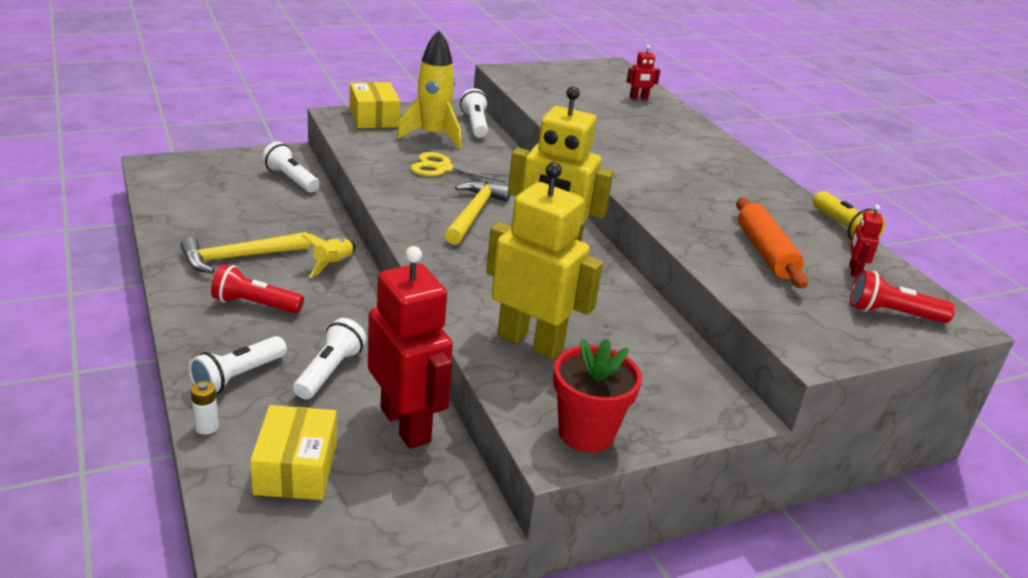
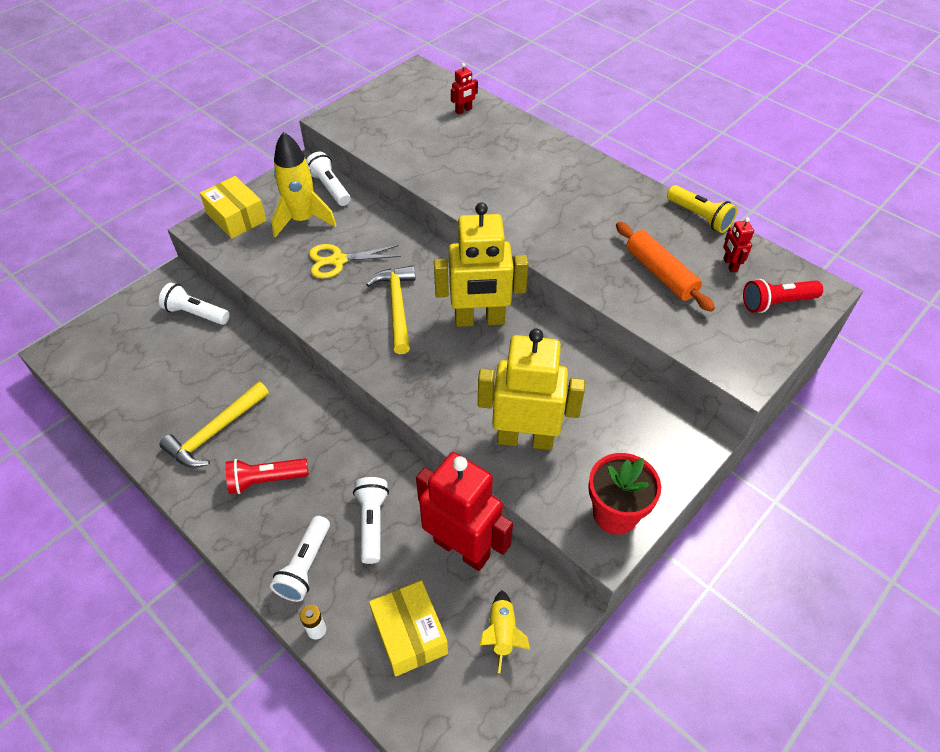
camera: 20 degrees left, 20 degrees up
yellow rocket [301,234,356,278] -> yellow rocket moved to [480,590,530,673]

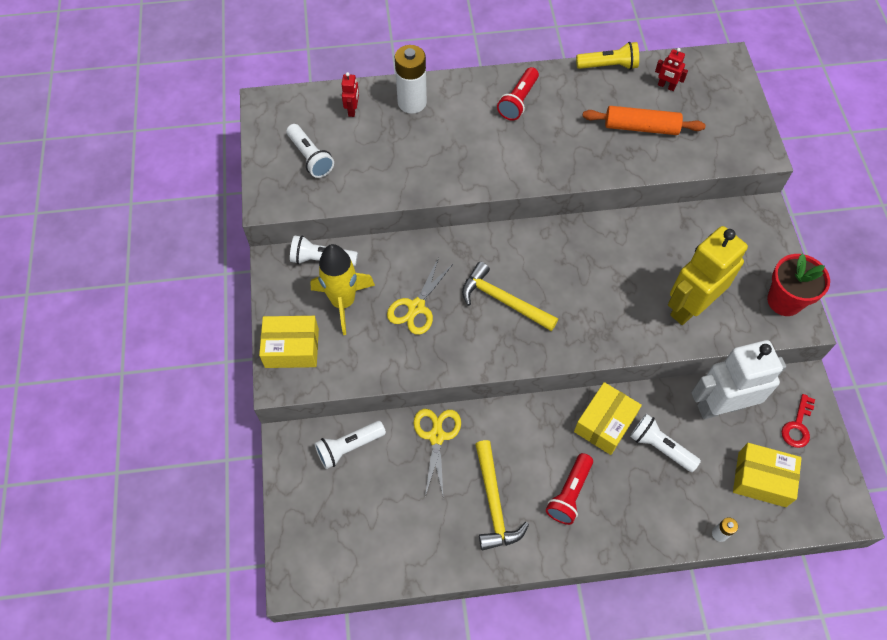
camera: 50 degrees left, 10 degrees up
white flashlight [270,516,330,602] -> white flashlight moved to [286,124,334,178]
red robot [416,452,513,571] -> white robot [691,340,786,419]
yellow robot [434,202,528,327] -> none
yellow rocket [480,590,530,673] -> red key [782,394,815,448]
red flashlight [743,279,823,313] -> red flashlight moved to [497,67,539,121]
none -> white battery [394,45,427,114]
none -> yellow scissors [414,409,461,496]
none -> yellow box [574,382,642,455]

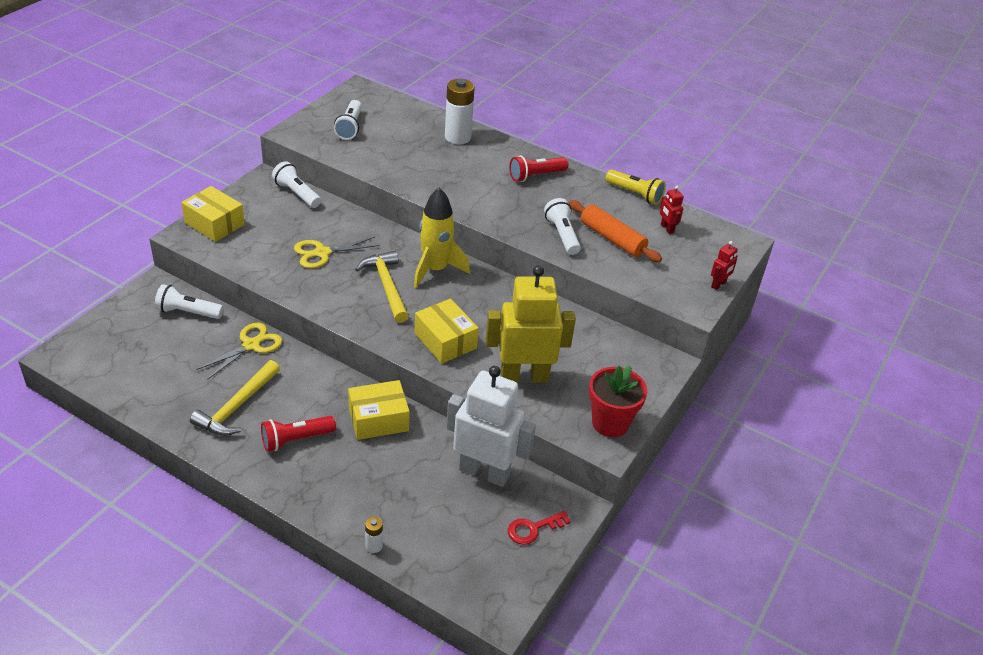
camera: 35 degrees right, 20 degrees down
yellow rocket [310,244,375,335] -> yellow rocket moved to [414,187,470,288]
red robot [341,72,359,117] -> red robot moved to [711,241,738,290]
white flashlight [630,414,701,472] -> white flashlight moved to [544,198,581,255]
yellow box [733,443,802,507] -> yellow box moved to [415,299,479,364]

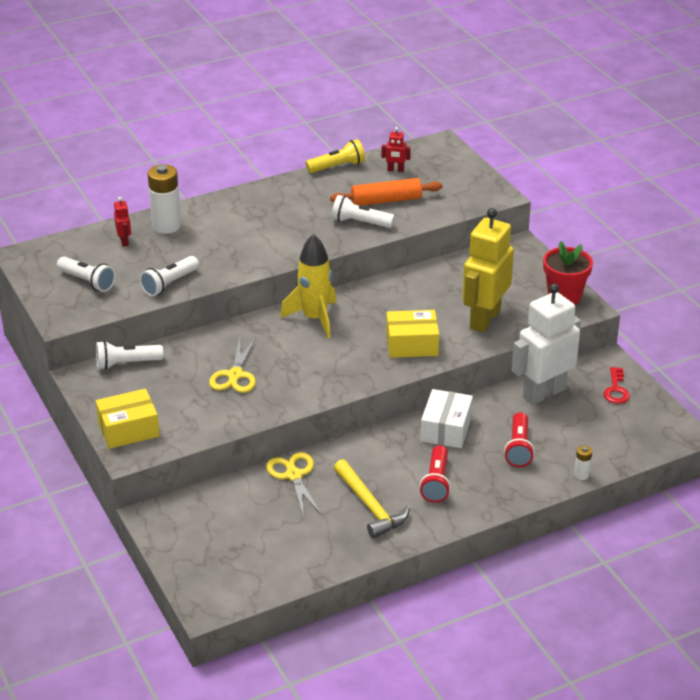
camera: 55 degrees left, 5 degrees down
white flashlight [155,284,224,319] -> white flashlight moved to [139,256,199,296]
yellow box [348,380,410,440] -> white box [420,389,473,448]
yellow hammer [355,251,409,323] -> none
red flashlight [509,156,569,182] -> red flashlight moved to [504,412,535,467]
red robot [711,241,738,290] -> red robot moved to [114,197,131,246]

